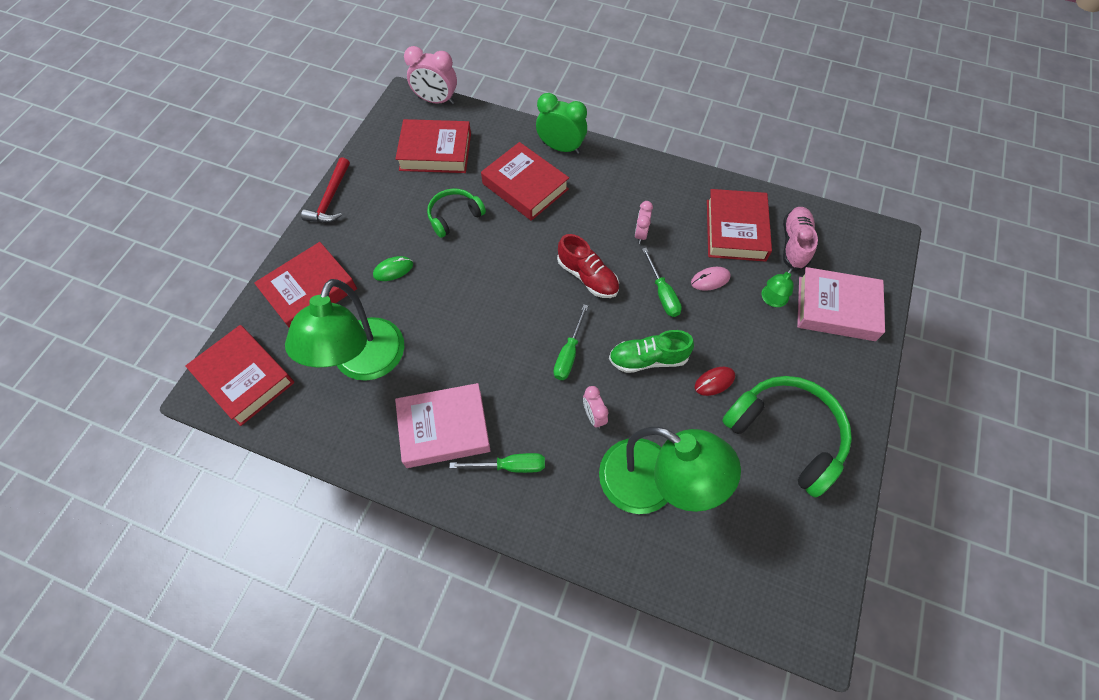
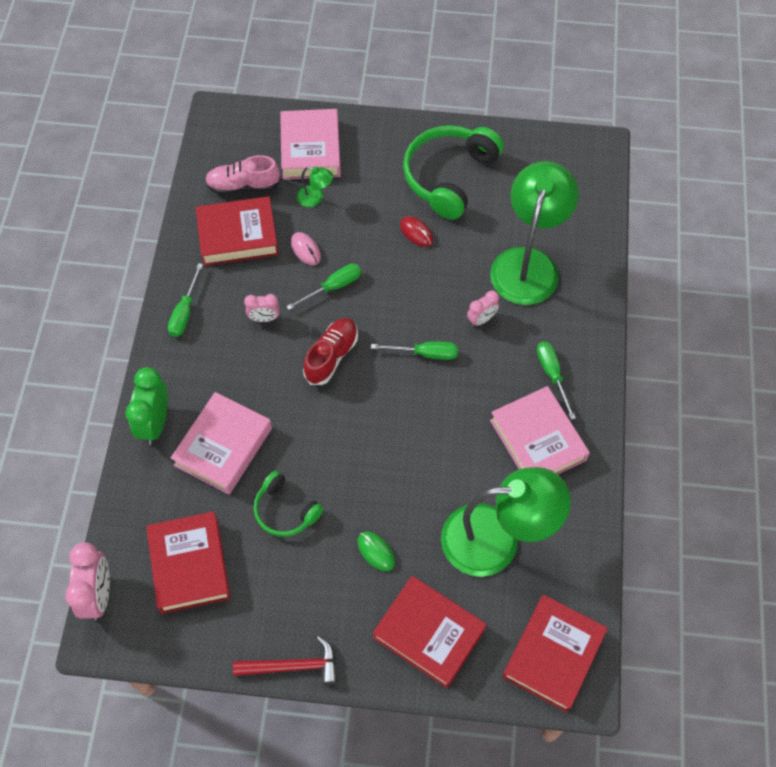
camera: 105 degrees left, 0 degrees up
red book [481,142,569,221] -> pink book [171,392,272,494]
green shoe [609,330,694,373] -> none
none -> green screwdriver [168,263,203,337]

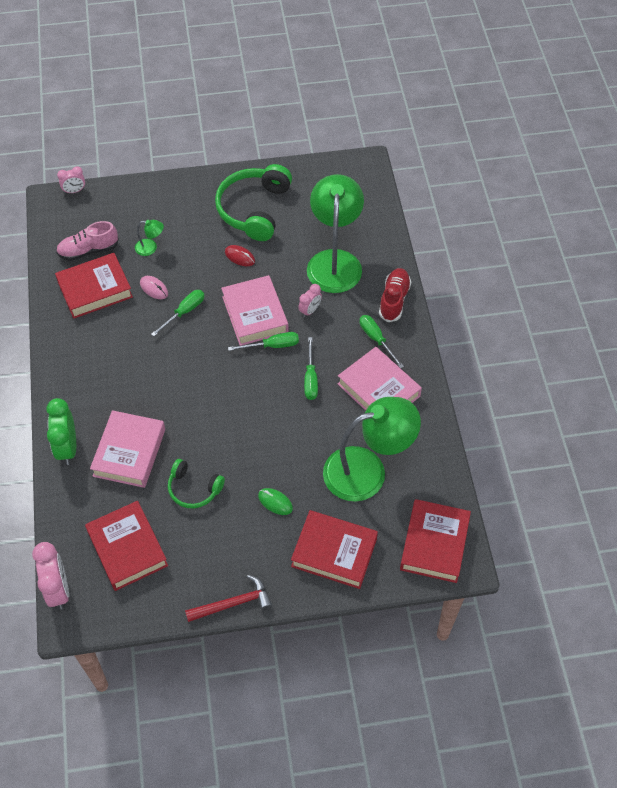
camera: 15 degrees left, 5 degrees down
green screwdriver [168,263,203,337] -> green screwdriver moved to [304,337,318,400]
pink clock [244,294,279,322] -> pink clock moved to [57,166,85,194]
pink book [280,109,341,180] -> pink book moved to [221,275,289,346]
red shoe [303,318,358,385] -> red shoe moved to [379,268,411,322]

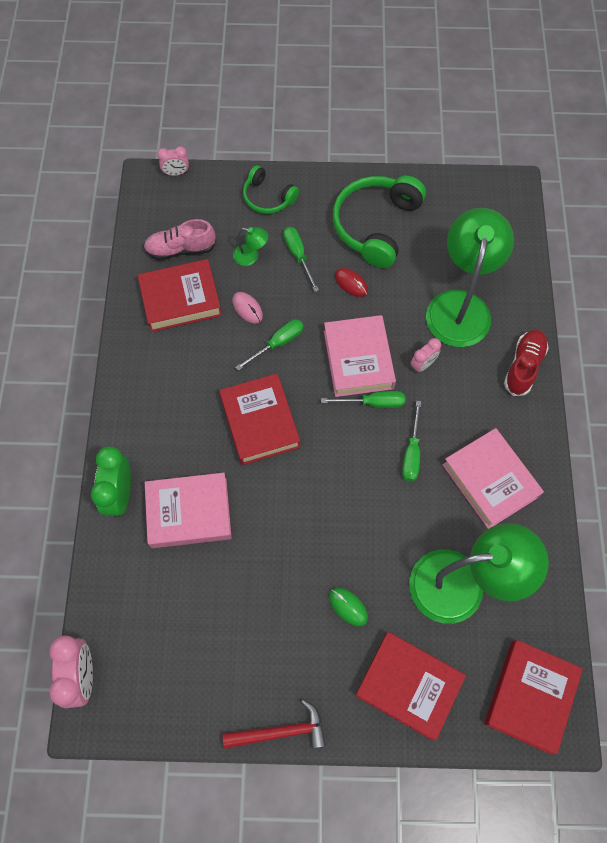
camera: 10 degrees right, 10 degrees up
red book [85,501,168,591] -> red book moved to [219,373,300,465]
pink book [90,410,165,488] -> pink book turned 60 degrees clockwise [145,473,232,548]
green headphones [168,459,225,508] -> green headphones moved to [243,165,299,214]
green screwdriver [360,315,404,368] -> green screwdriver moved to [283,227,319,292]

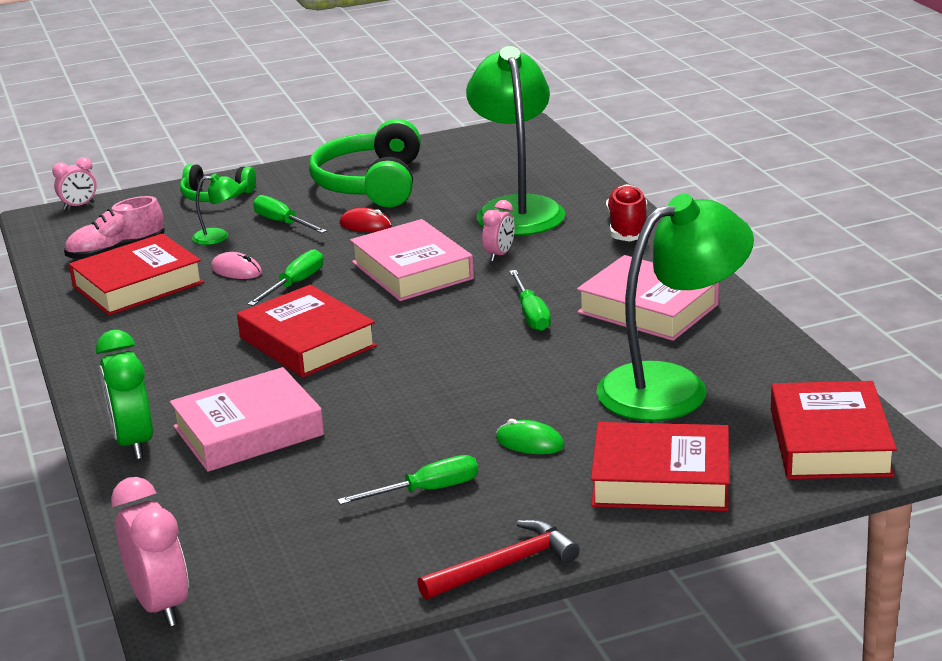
camera: 20 degrees left, 40 degrees down
green screwdriver [321,391,405,408] -> green screwdriver moved to [337,455,478,505]

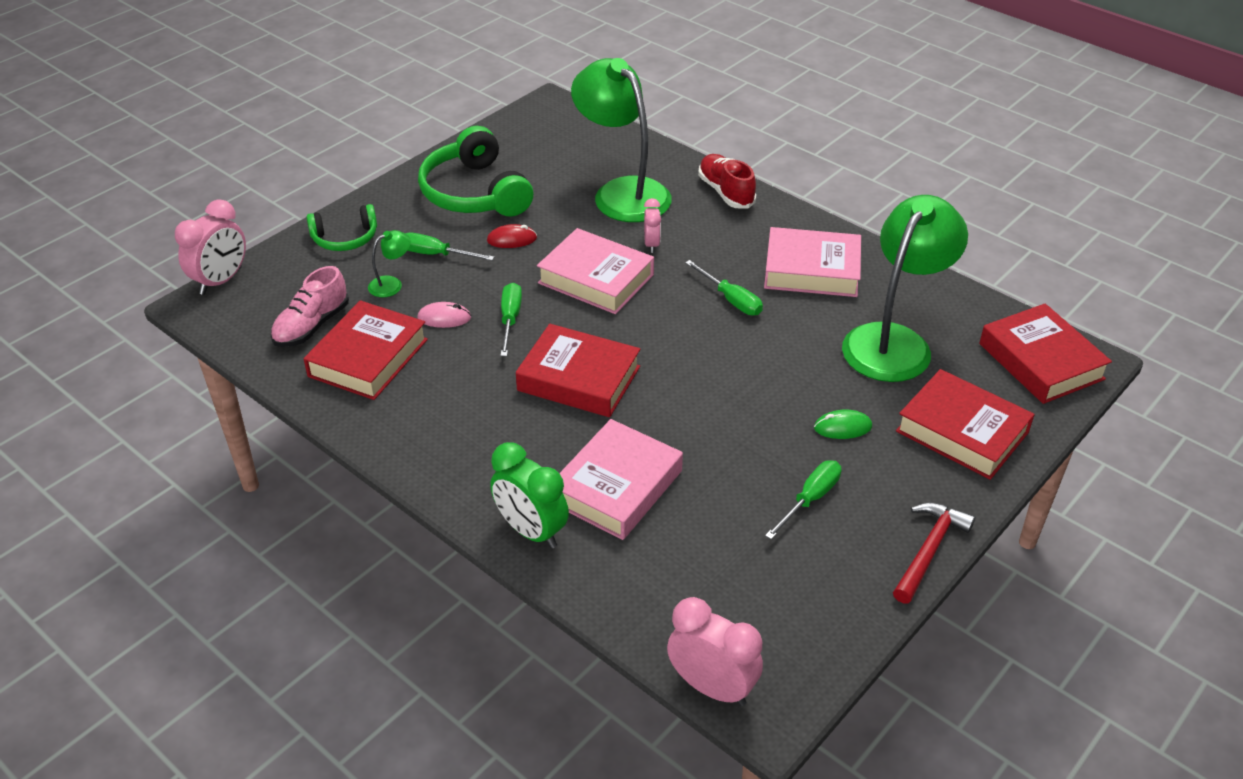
camera: 30 degrees left, 15 degrees up
pink clock [52,157,97,210] -> pink clock [175,199,246,295], size x1.74
red book [591,422,729,511] -> red book turned 60 degrees clockwise [896,369,1035,480]

